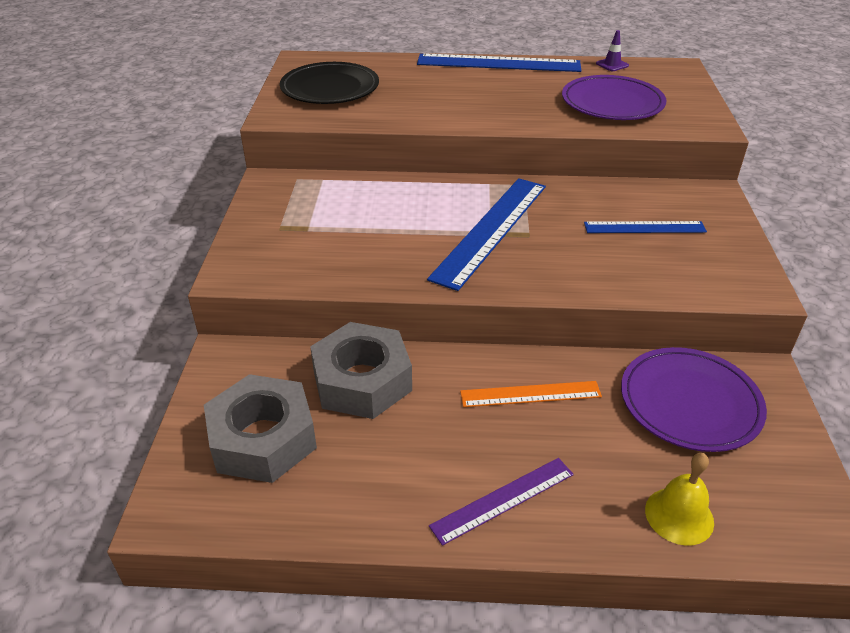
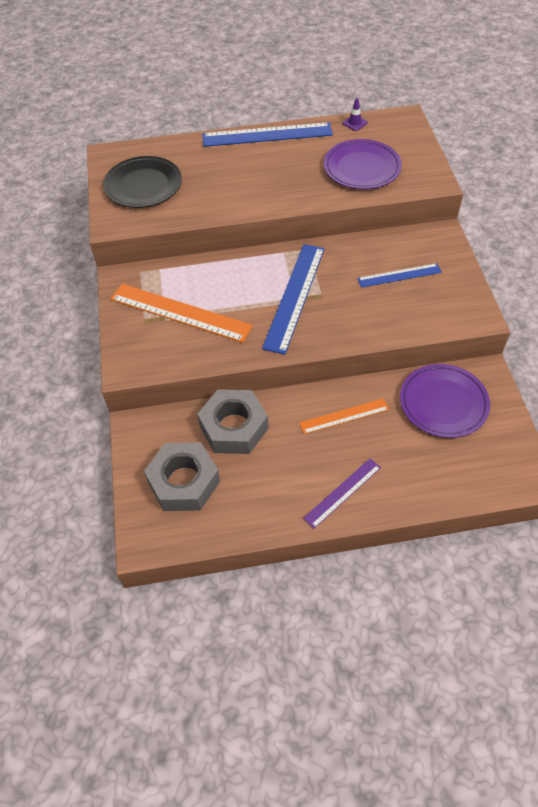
camera: 10 degrees left, 15 degrees up
yellow bell [645,453,714,546] -> none
none -> orange ruler [111,284,253,343]

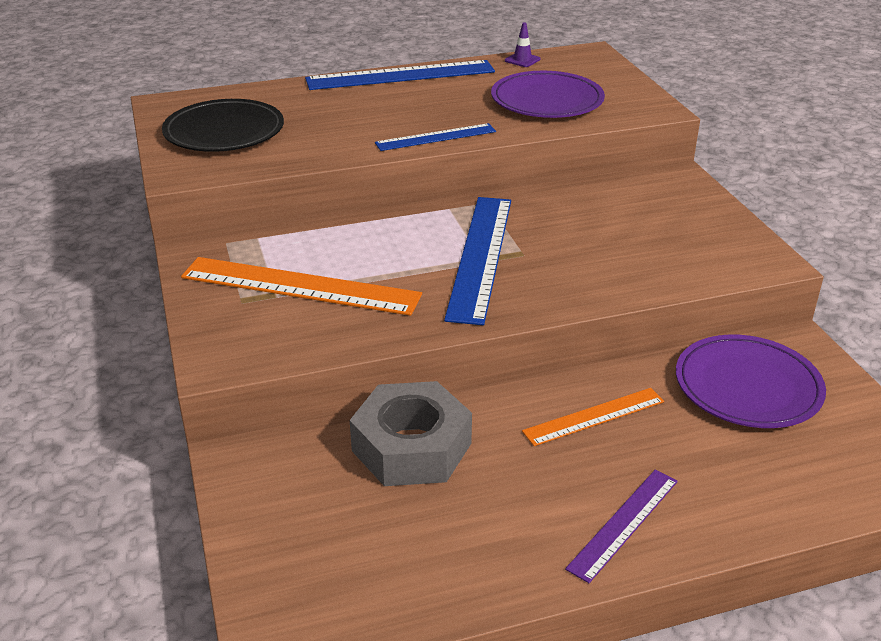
camera: 10 degrees left, 20 degrees down
grey nut [144,442,220,511] -> none
blue ruler [357,263,441,288] -> blue ruler moved to [375,123,496,151]

